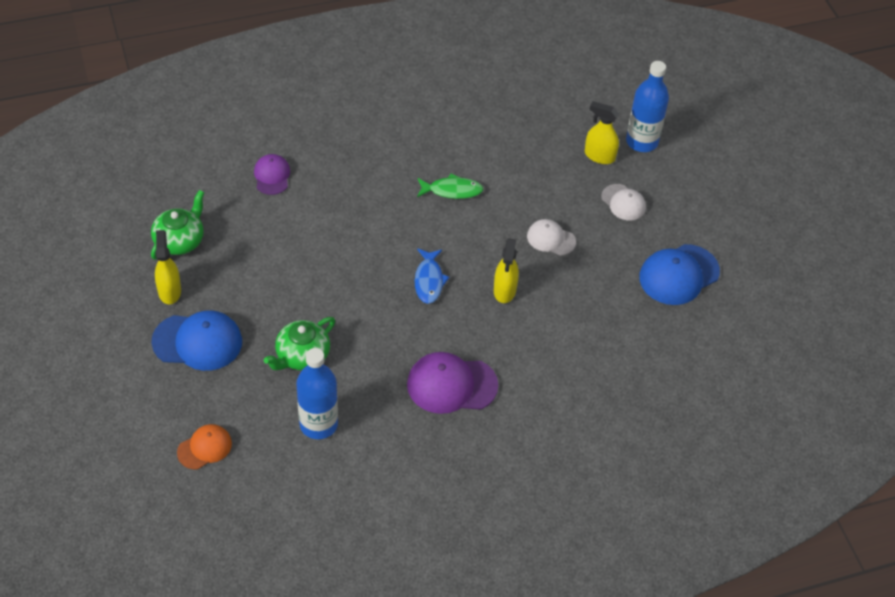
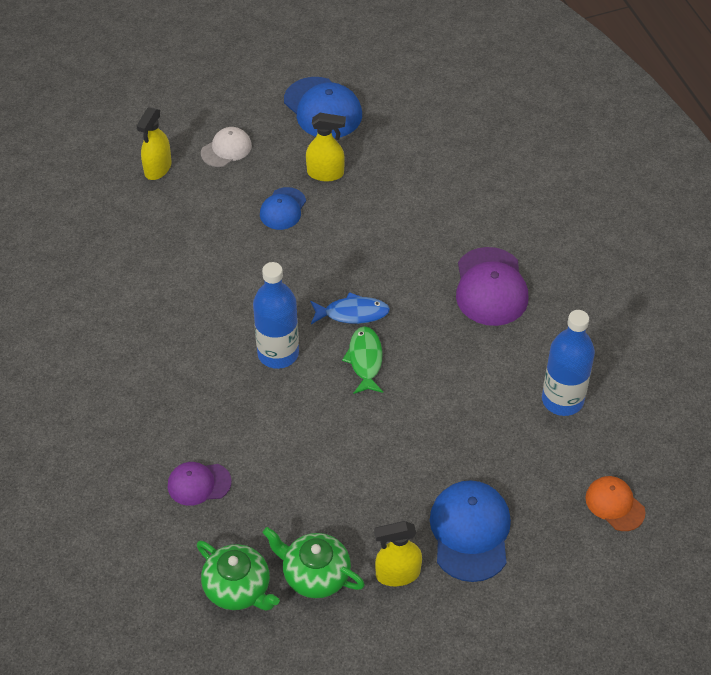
camera: 90 degrees left, 0 degrees up
green teapot [264,317,335,370] -> green teapot moved to [197,541,280,610]
green fish [417,174,483,199] -> green fish moved to [342,326,383,394]
yellow spray bottle [494,238,519,303] -> yellow spray bottle moved to [306,113,346,181]
white cap [527,219,576,256] -> blue cap [260,187,306,230]
blue bottle [626,61,669,152] -> blue bottle moved to [253,262,299,369]

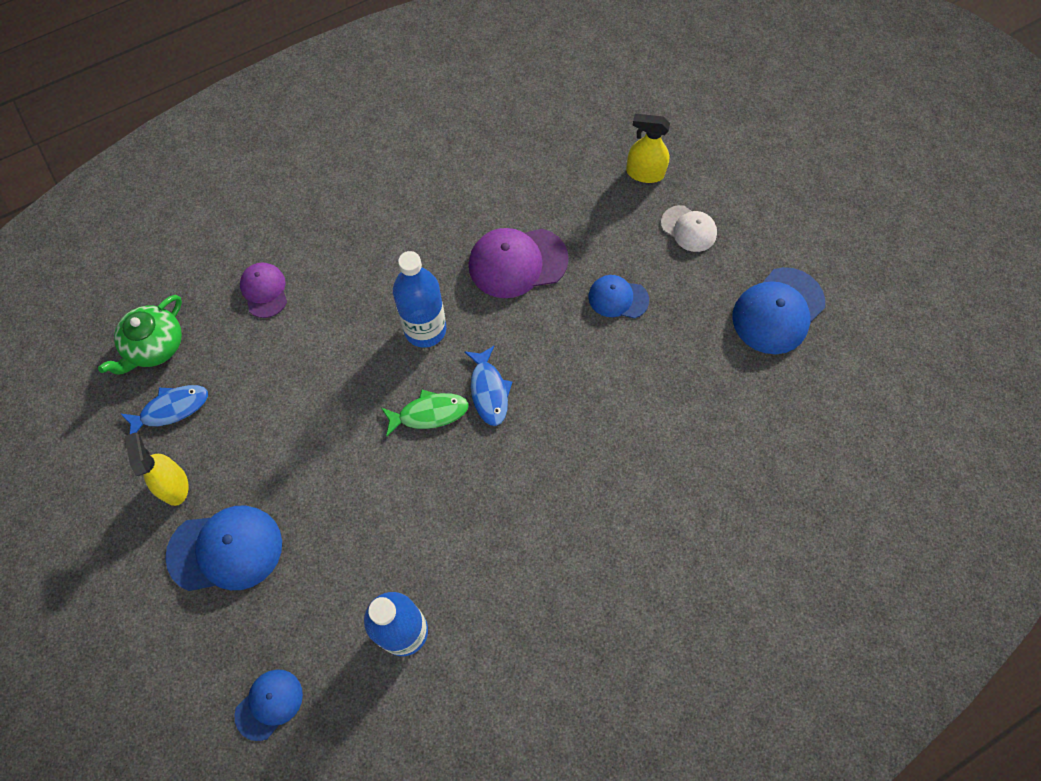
camera: 80 degrees right, 15 degrees up
green teapot [263,527,365,598] -> blue fish [120,385,208,434]
yellow spray bottle [306,113,346,181] -> none
purple cap [456,247,528,326] -> purple cap moved to [469,228,569,298]
orange cap [585,476,646,531] -> blue cap [234,669,303,741]

